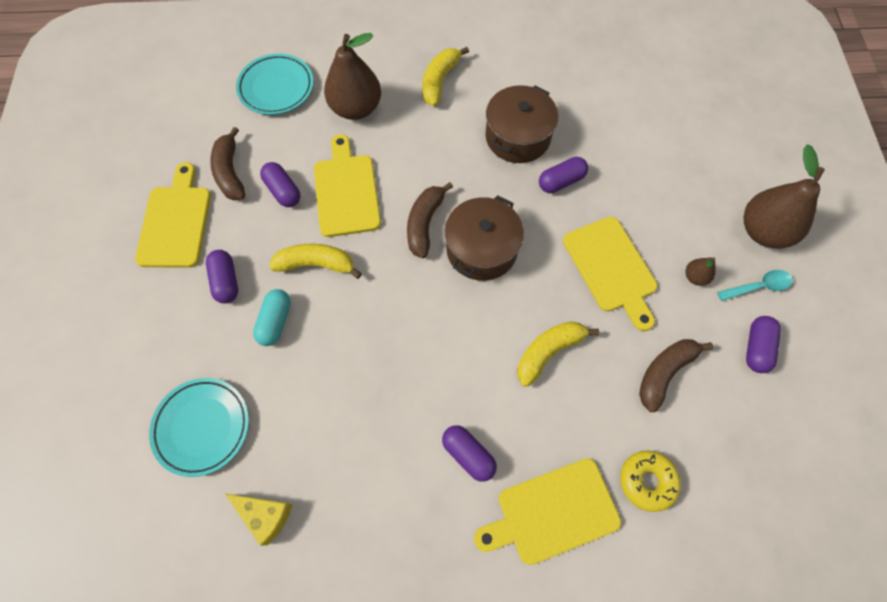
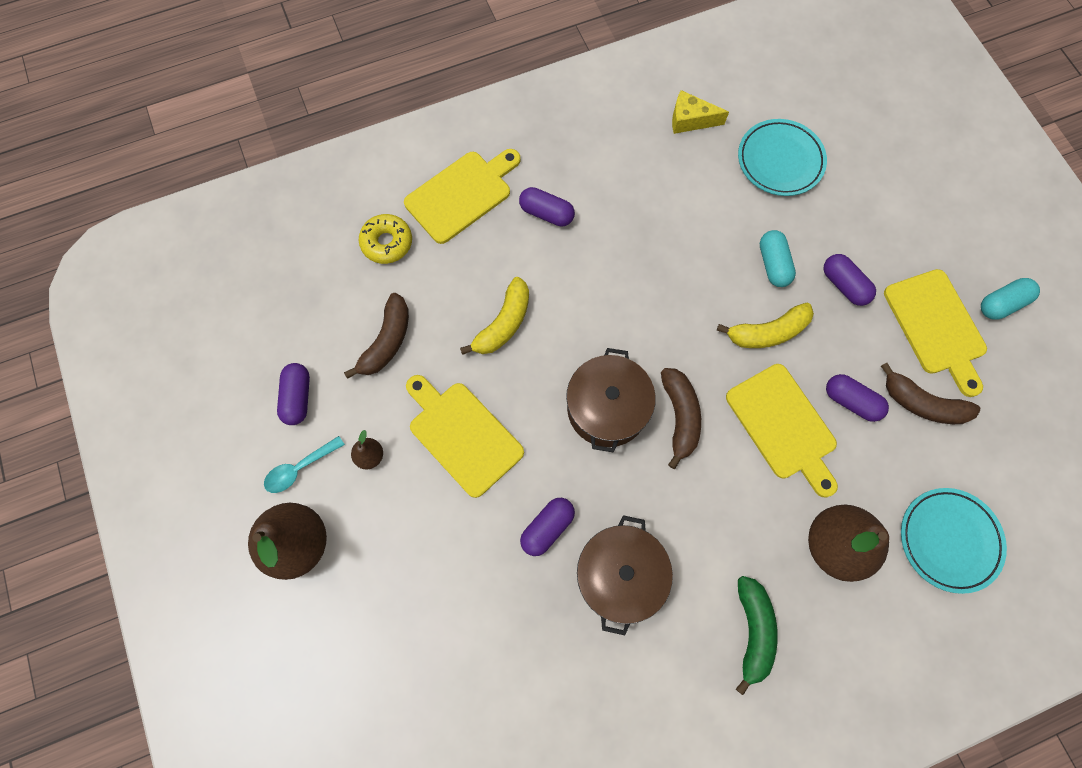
camera: 160 degrees right, 5 degrees up
brown banana [210,127,245,200] -> brown banana turned 150 degrees clockwise [881,363,980,424]
yellow banana [422,47,469,106] -> green banana [736,576,778,695]
none -> turquoise capsule [981,278,1040,320]

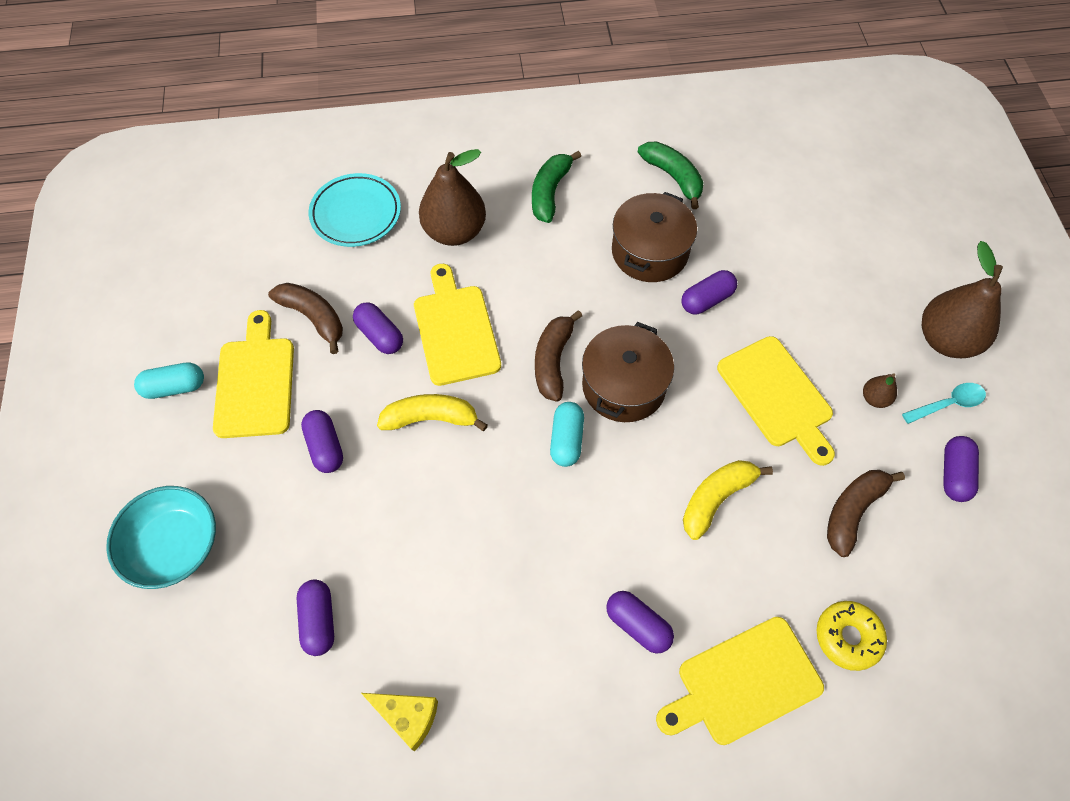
camera: 165 degrees left, 10 degrees down
turquoise plate [738,119,827,196] -> purple capsule [297,579,334,656]
turquoise capsule [760,230,796,287] -> turquoise capsule moved to [550,402,584,467]
none -> turquoise bowl [106,486,216,589]
none -> green banana [638,141,704,209]

